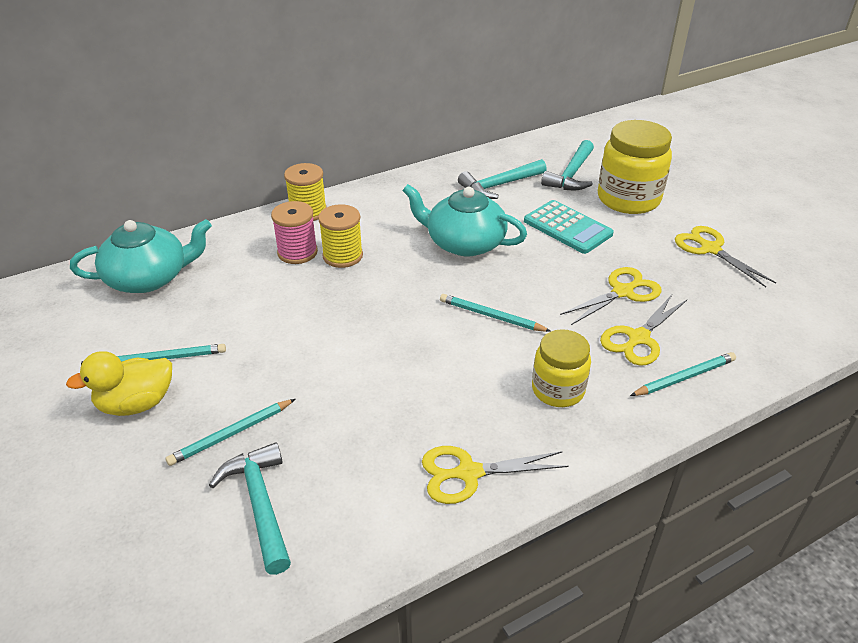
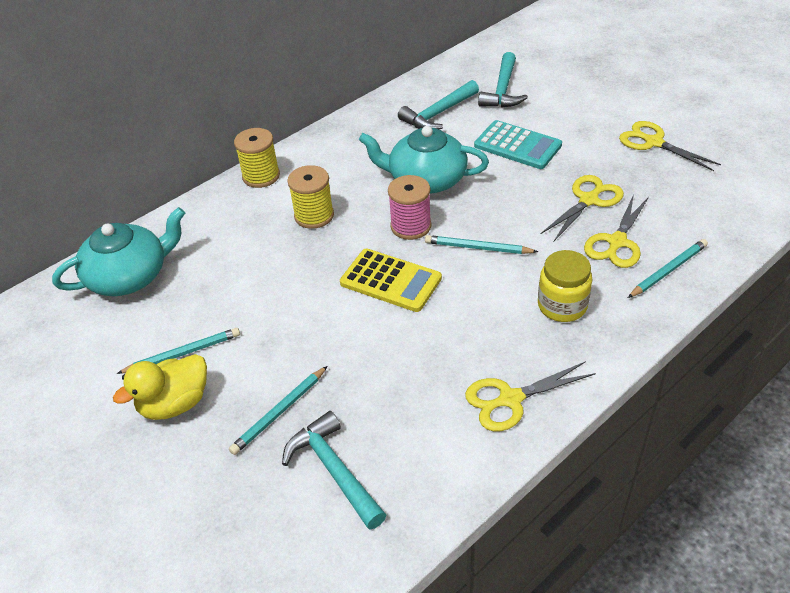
camera: 10 degrees left, 5 degrees up
pink spool [271,201,318,264] -> pink spool moved to [388,175,432,240]
yellow jar [598,120,672,214] -> none
none -> yellow calculator [340,249,442,312]

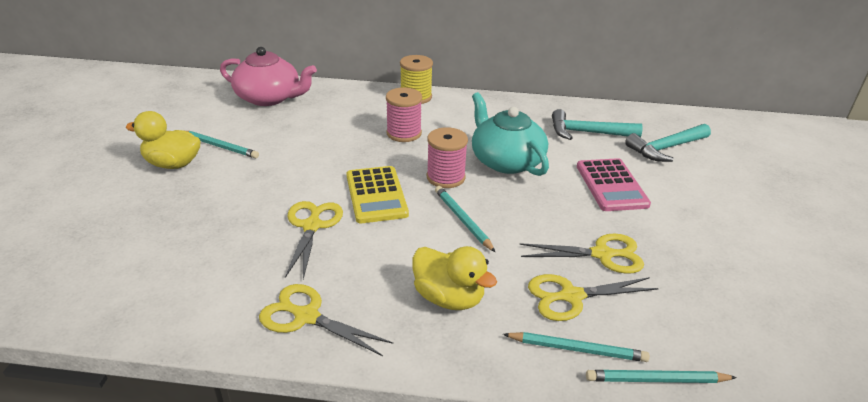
camera: 45 degrees right, 10 degrees down
turquoise teapot [52,207,185,296] -> pink teapot [220,47,317,106]
turquoise pencil [229,366,327,455] -> turquoise pencil moved to [586,370,737,383]
turquoise hammer [282,411,386,530] -> none
yellow spool [287,165,334,229] -> pink spool [386,87,422,142]
turquoise calculator [474,120,562,169] -> pink calculator [577,158,651,211]
yellow jar [538,250,592,322] -> yellow duck [413,246,497,310]
yellow scissors [619,121,721,171] -> yellow scissors moved to [285,201,343,279]

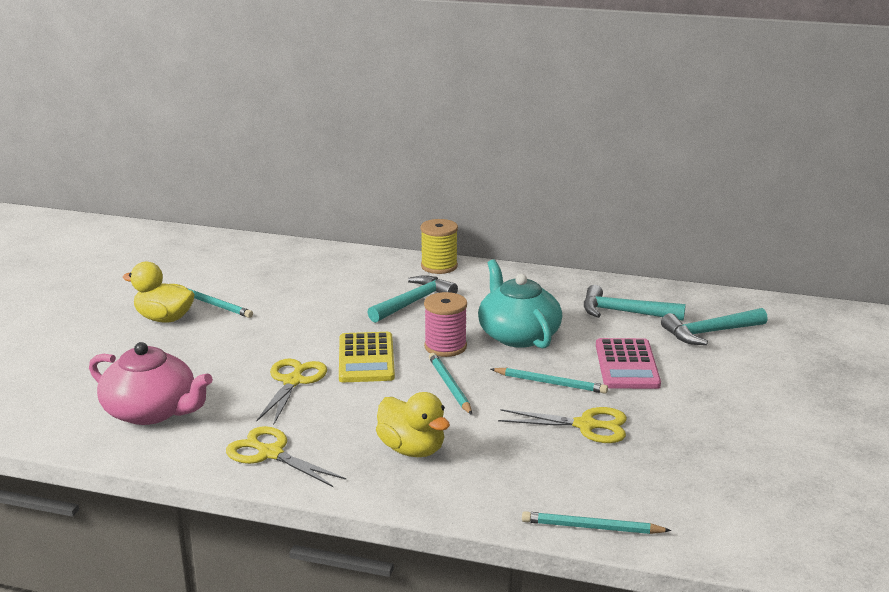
camera: 10 degrees right, 10 degrees down
pink teapot [220,47,317,106] -> pink teapot moved to [89,342,213,425]
pink spool [386,87,422,142] -> turquoise hammer [367,275,458,323]
turquoise pencil [503,332,650,362] -> turquoise pencil moved to [491,368,608,394]
yellow scissors [528,274,659,321] -> none

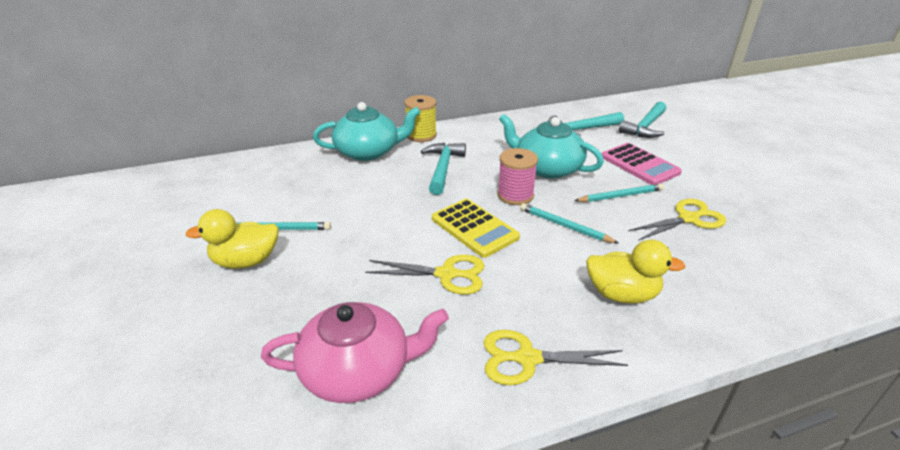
camera: 35 degrees left, 10 degrees up
yellow scissors [256,358,327,424] -> yellow scissors turned 120 degrees clockwise [365,255,484,294]
turquoise pencil [522,511,671,534] -> none
none -> turquoise teapot [313,102,421,161]

